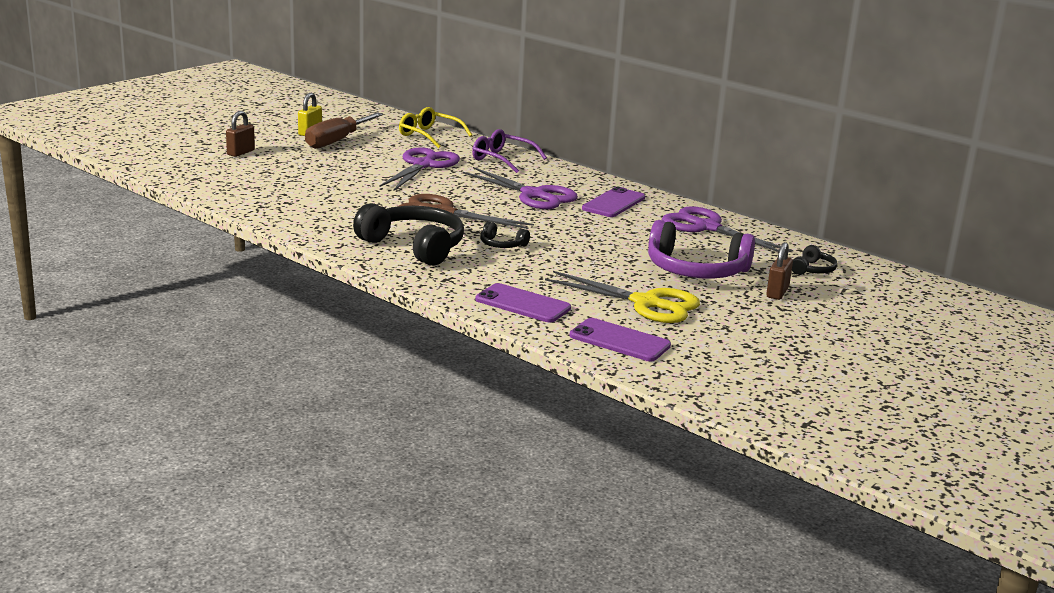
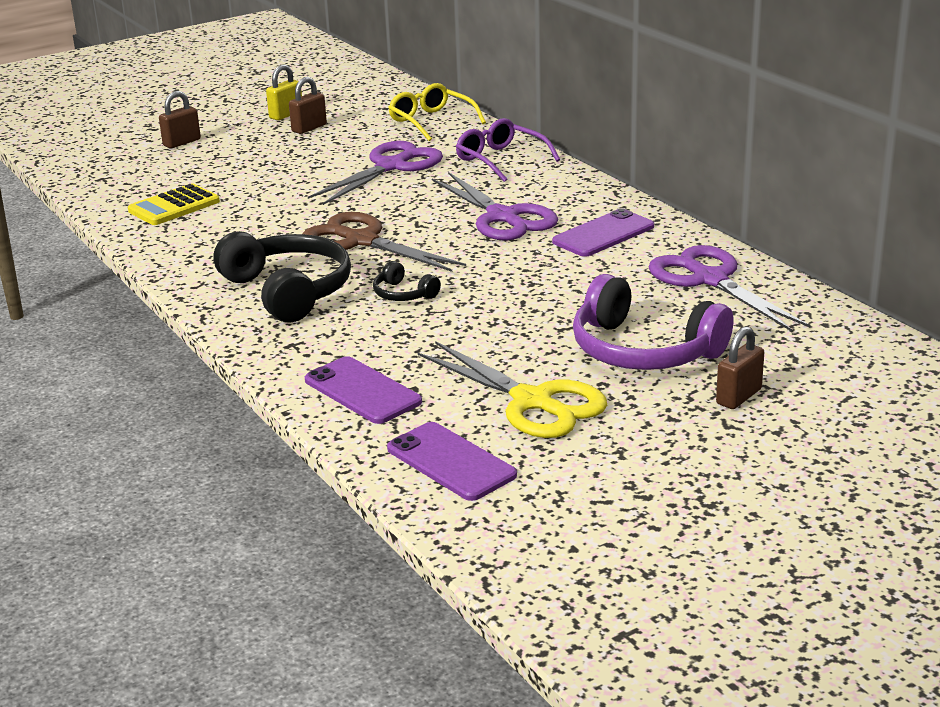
camera: 20 degrees right, 5 degrees up
brown screwdriver [305,112,383,149] -> brown padlock [289,77,327,134]
black headphones [792,245,838,275] -> none
none -> yellow calculator [128,184,220,225]

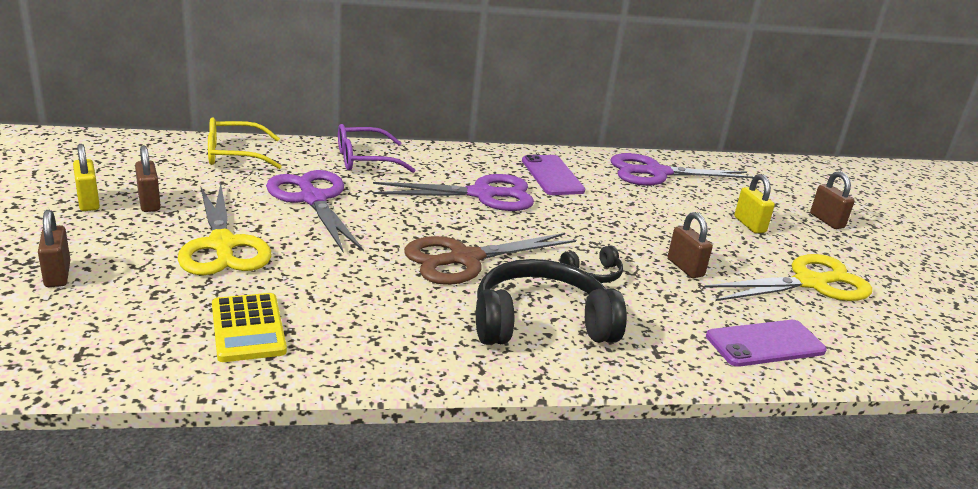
camera: 70 degrees left, 0 degrees up
purple phone [387,422,517,501] -> none
purple headphones [573,274,733,370] -> yellow padlock [734,174,775,234]
none -> yellow scissors [177,184,271,275]
none -> brown padlock [668,212,713,278]

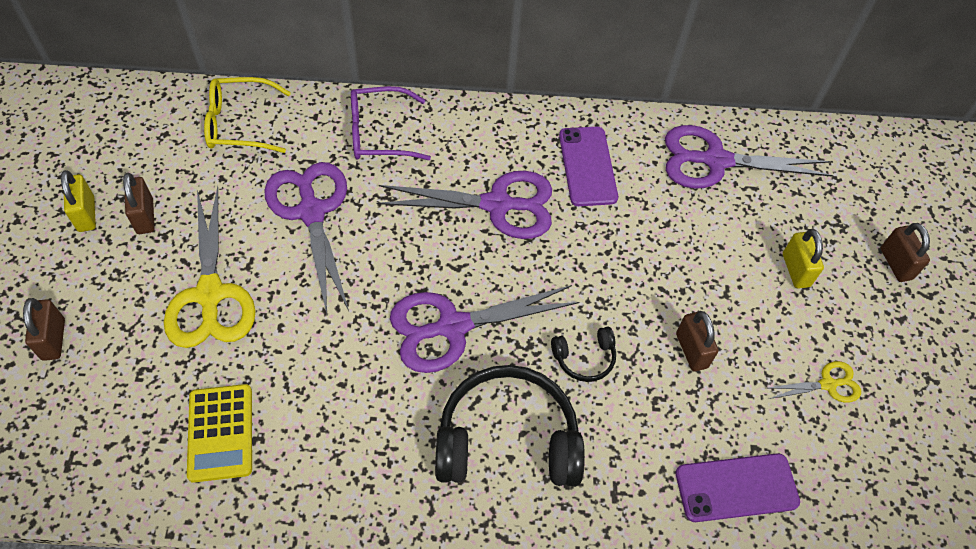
camera: 10 degrees right, 30 degrees up
brown scissors [404,233,576,285] -> purple scissors [390,285,580,373]
yellow scissors [704,254,872,301] -> yellow scissors [767,361,861,403], size x0.49

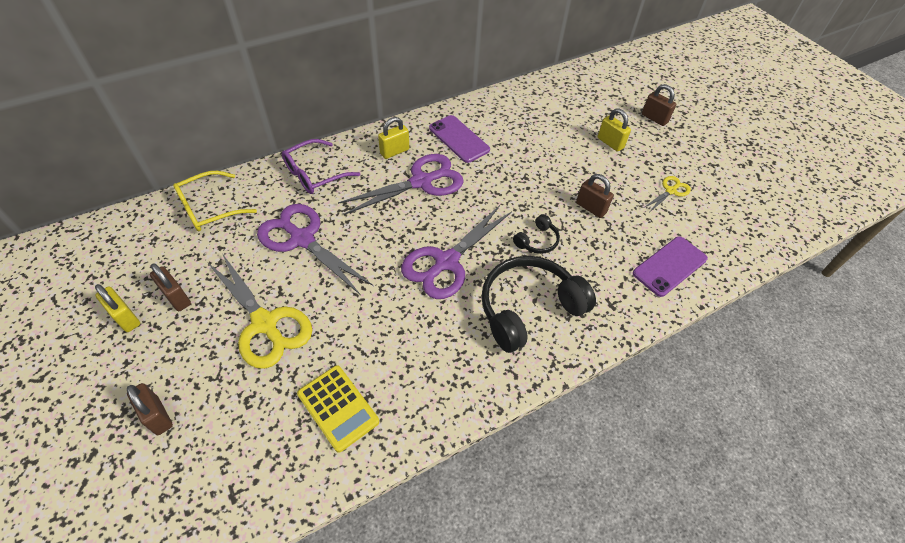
camera: 30 degrees left, 5 degrees down
purple scissors [665,125,834,189] -> none
none -> yellow padlock [378,117,409,159]

